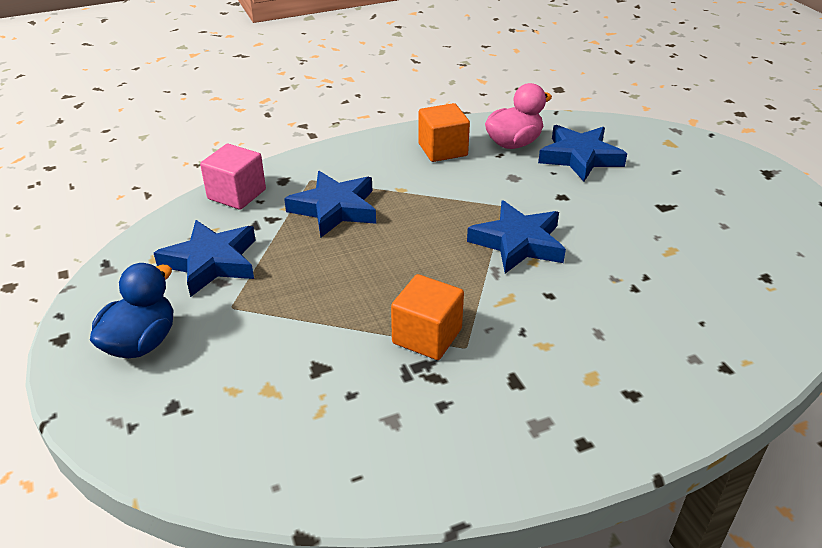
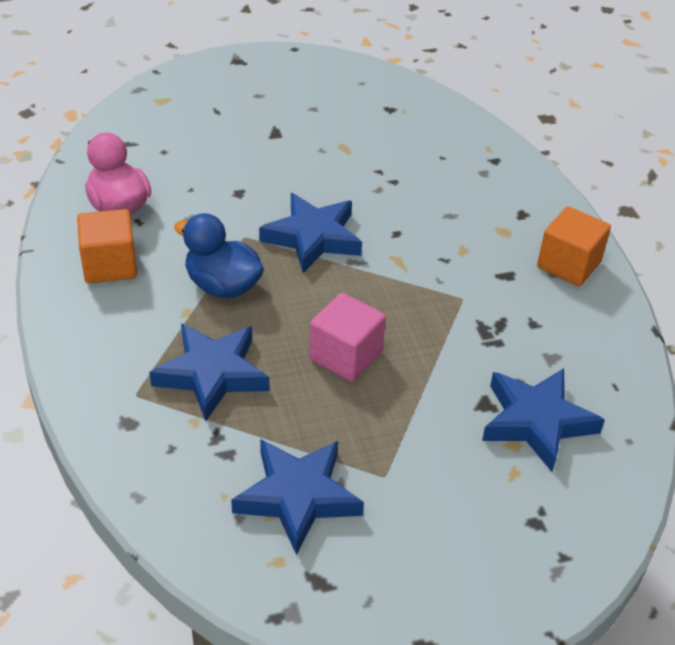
camera: 85 degrees left, 5 degrees up
blue duck [90,263,173,358] -> blue duck moved to [174,213,264,299]
pink cube [200,144,266,210] -> pink cube moved to [309,293,386,382]
orange cube [391,274,464,360] -> orange cube moved to [537,206,611,286]
blue star [538,125,627,182] -> blue star moved to [482,368,605,472]

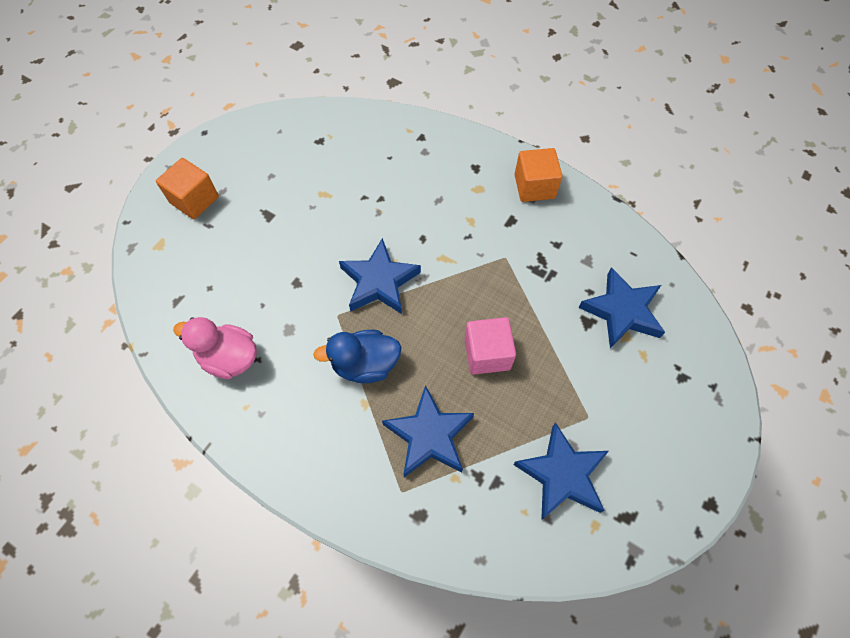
camera: 40 degrees left, 20 degrees up
orange cube [77,209,137,283] -> orange cube moved to [156,158,219,219]

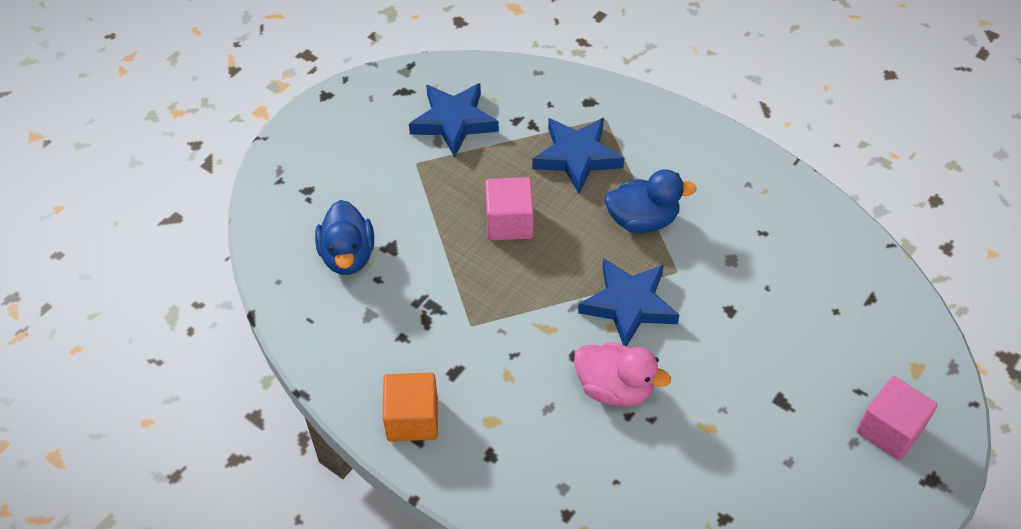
camera: 175 degrees left, 10 degrees down
orange cube [156,158,219,219] -> pink cube [857,376,937,460]
pink duck [173,317,257,379] -> pink duck moved to [574,342,671,407]
blue star [578,267,665,348] -> blue duck [315,200,374,275]

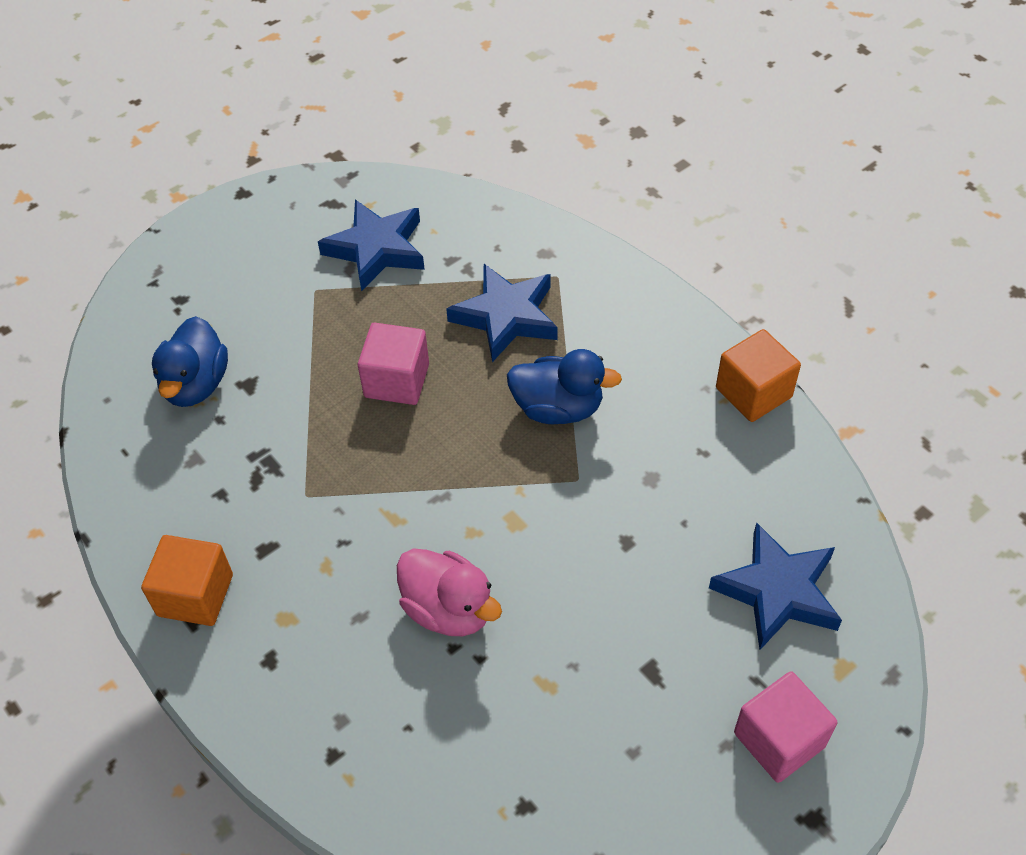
camera: 15 degrees right, 0 degrees up
blue star [578,258,679,347] -> blue star moved to [709,522,842,650]
none -> orange cube [716,329,801,422]

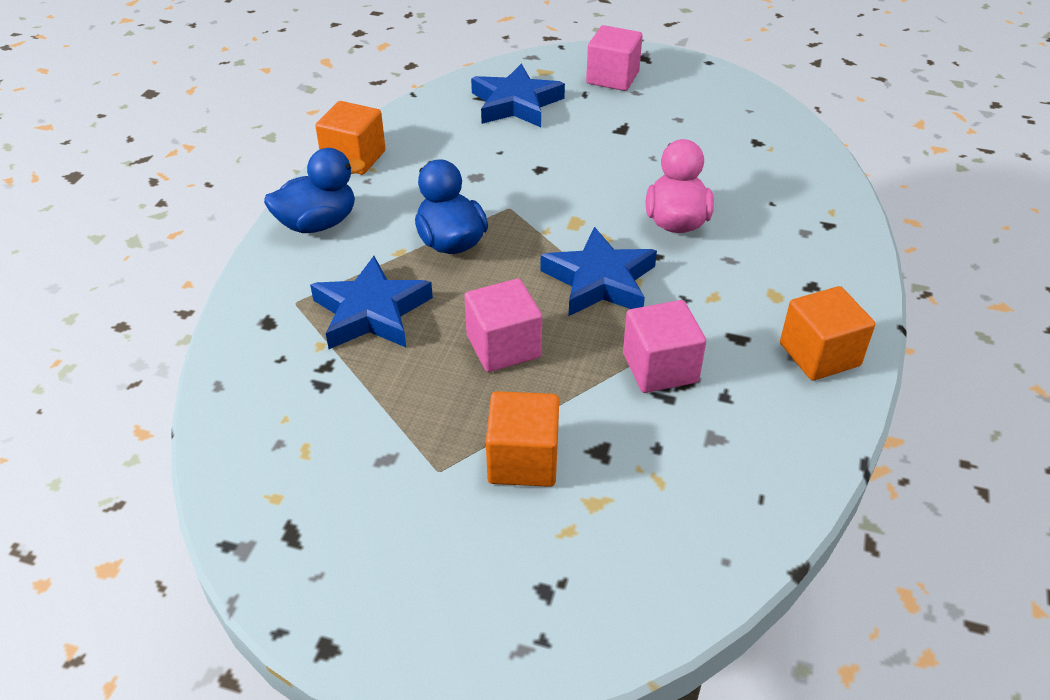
camera: 125 degrees left, 10 degrees down
blue duck [152,316,228,407] -> blue duck moved to [264,148,365,233]
blue star [318,200,425,291] -> blue star moved to [540,227,657,316]
none -> orange cube [486,391,559,487]
none -> pink cube [623,300,706,393]

